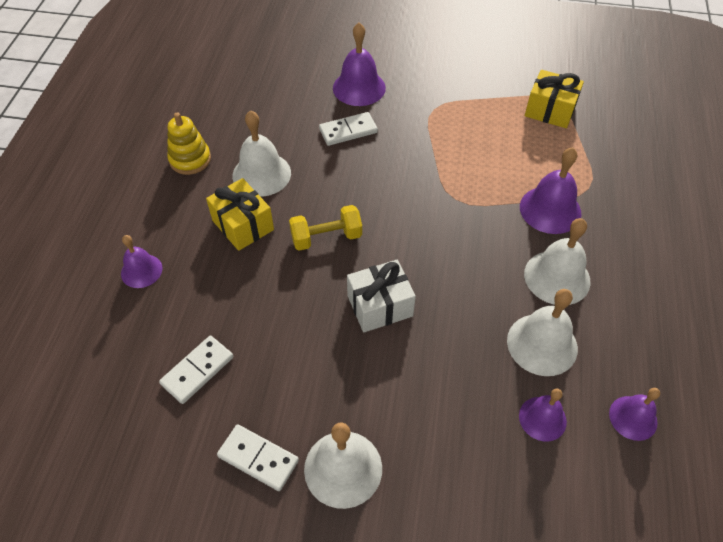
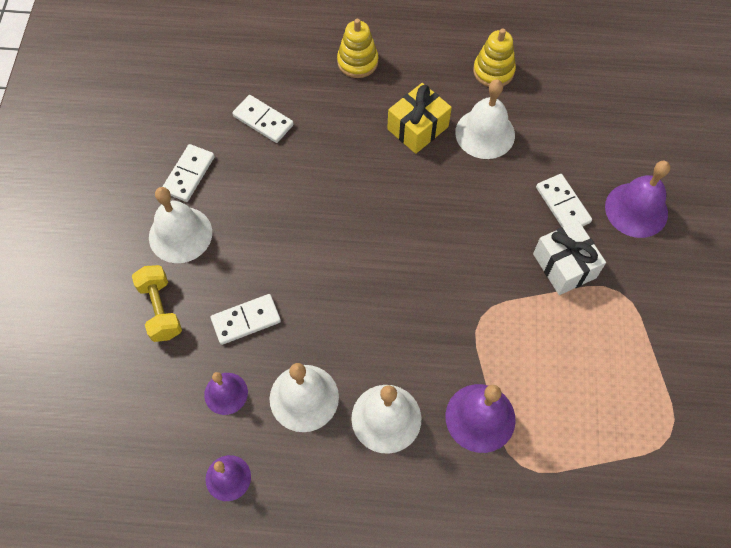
camera: 85 degrees right, 10 degrees up
purple bell [121,235,163,288] -> yellow stacking toy [337,19,378,78]
yellow dumbbell [289,205,362,251] -> yellow dumbbell moved to [132,265,182,342]
white gift [347,260,416,332] -> white gift moved to [533,221,606,295]
yellow gift [525,70,584,128] -> none
none -> white domino [211,294,281,345]

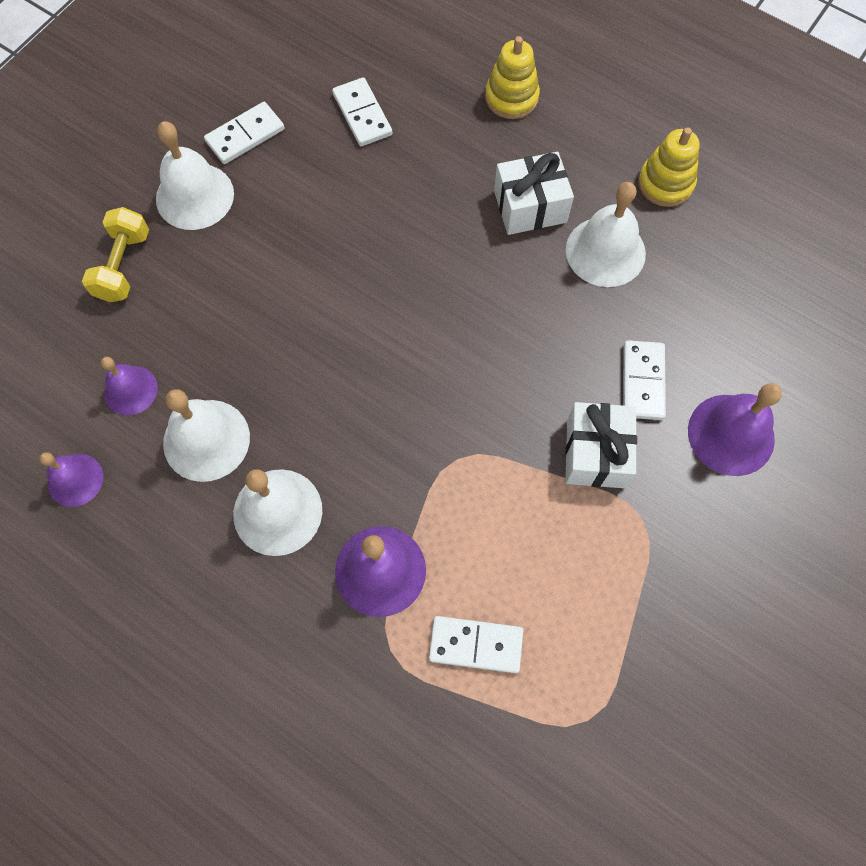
camera: 30 degrees right, 5 degrees up
white domino [211,294,281,345] -> white domino moved to [429,616,523,673]
yellow gift [387,83,452,154] -> white gift [494,152,574,235]

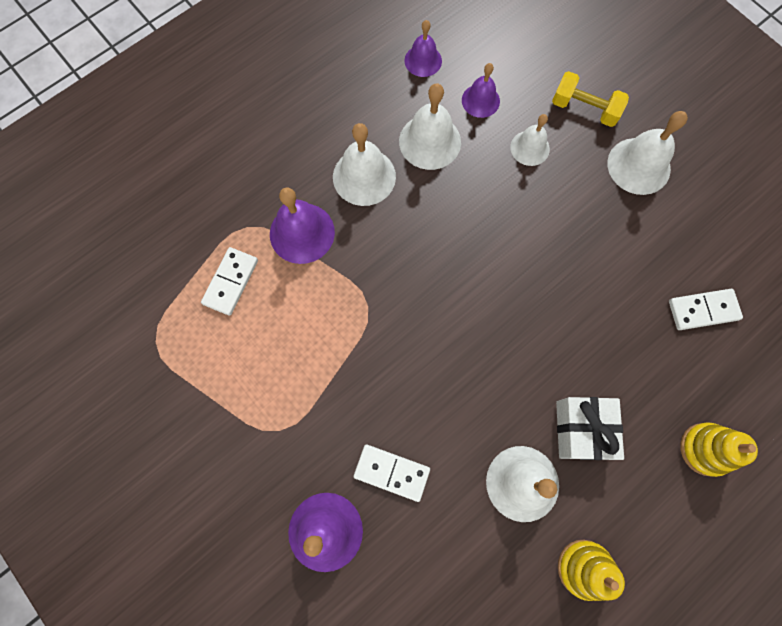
camera: 105 degrees right, 5 degrees up
white domino [204,102,284,164] -> none
white gift [565,402,637,488] -> none
none -> white bell [510,114,550,166]

